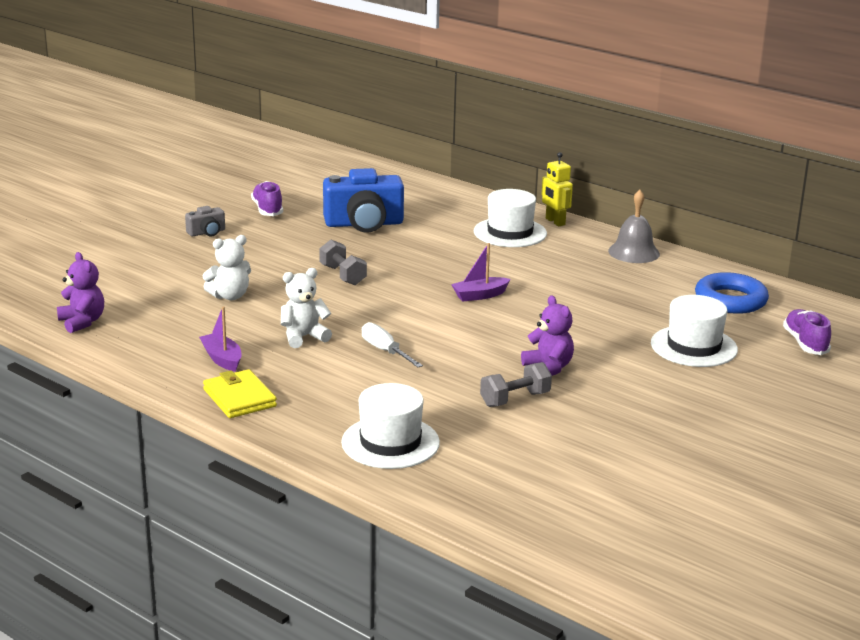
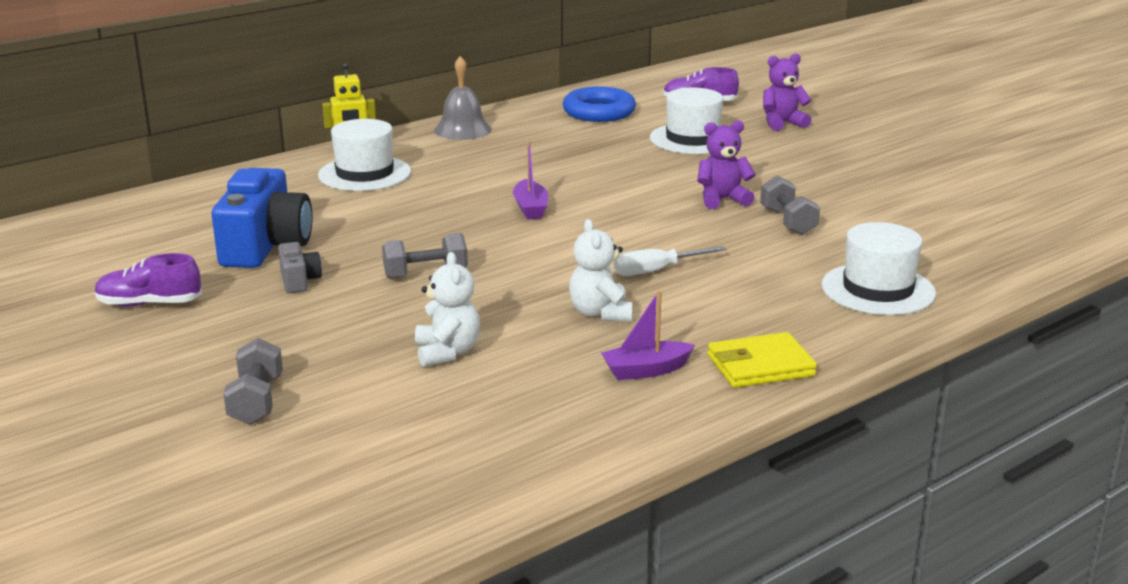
camera: 75 degrees left, 0 degrees up
purple teddy bear [57,252,104,333] -> purple teddy bear moved to [763,53,811,131]
grey camera [185,206,225,237] -> grey camera moved to [278,242,322,293]
none -> grey dumbbell [223,338,283,425]

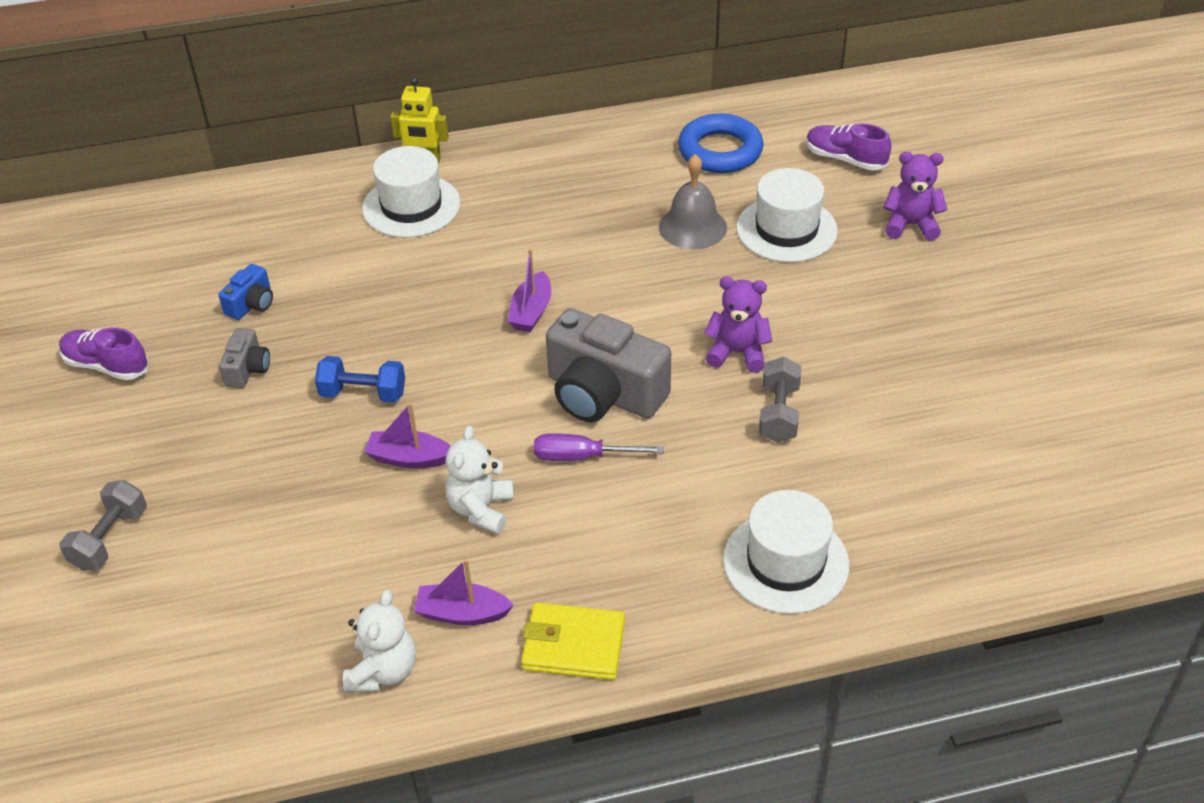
camera: 25 degrees right, 20 degrees up
blue camera [211,168,312,268] -> blue camera [218,264,273,320], size x0.47
grey dumbbell [382,233,468,279] -> blue dumbbell [315,356,405,403]
white teddy bear [415,252,480,367] -> white teddy bear moved to [343,590,416,692]
grey bell [434,56,492,140] -> grey bell moved to [659,154,727,249]
white screwdriver [614,246,726,276] -> purple screwdriver [534,433,664,461]
none -> purple boat [364,403,451,469]
none -> grey camera [546,308,671,422]

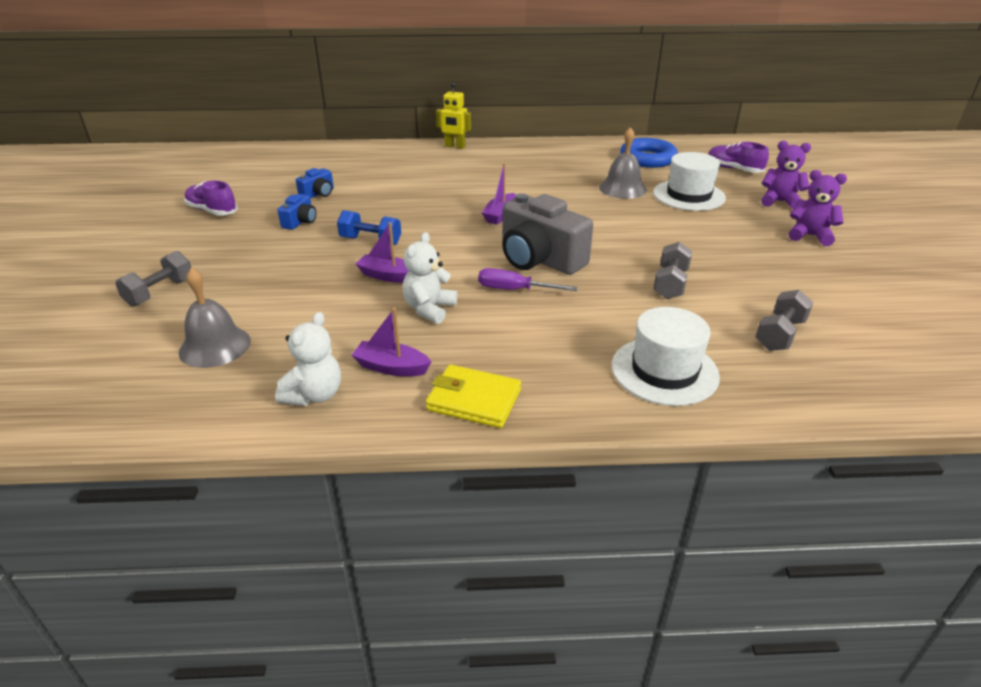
camera: 10 degrees right, 10 degrees down
grey camera [219,328,270,388] -> blue camera [278,194,316,230]
white hat [362,146,460,237] -> none
purple teddy bear [704,277,772,373] -> purple teddy bear moved to [789,170,847,246]
none -> grey bell [179,268,251,368]
none -> grey dumbbell [755,290,814,351]

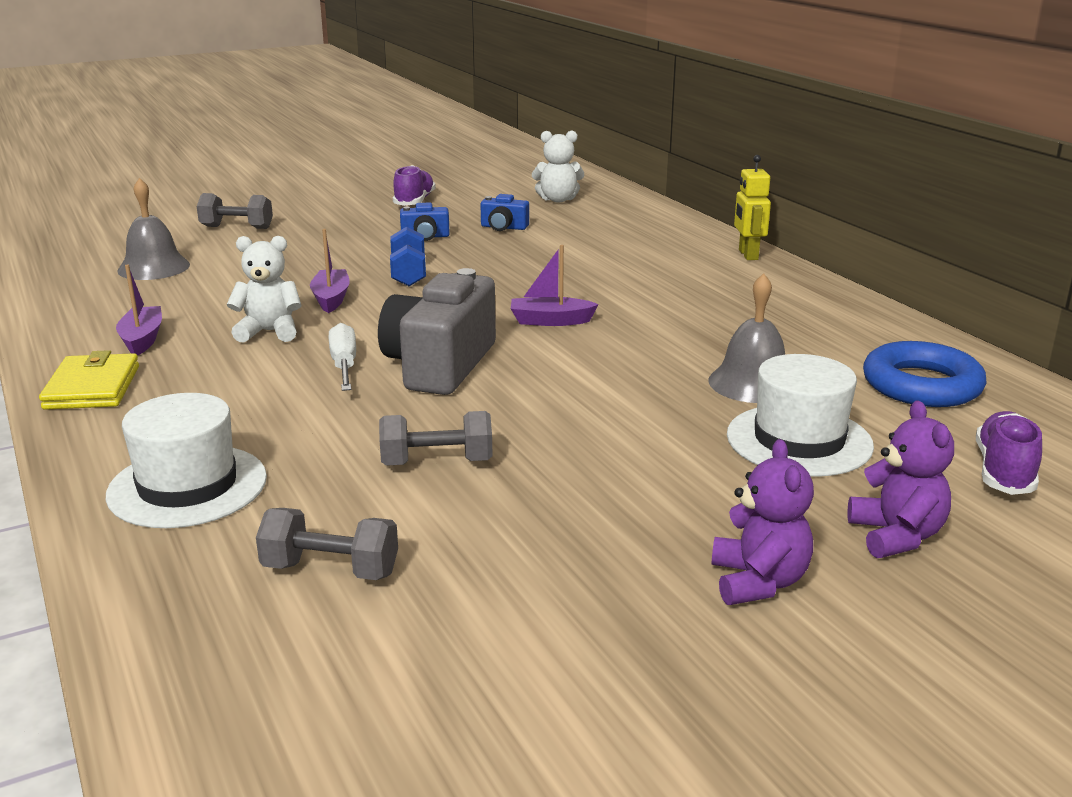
camera: 65 degrees right, 10 degrees down
white teddy bear [275,312,341,406] -> white teddy bear moved to [532,131,584,202]
purple screwdriver [478,268,578,291] -> white screwdriver [328,323,356,391]

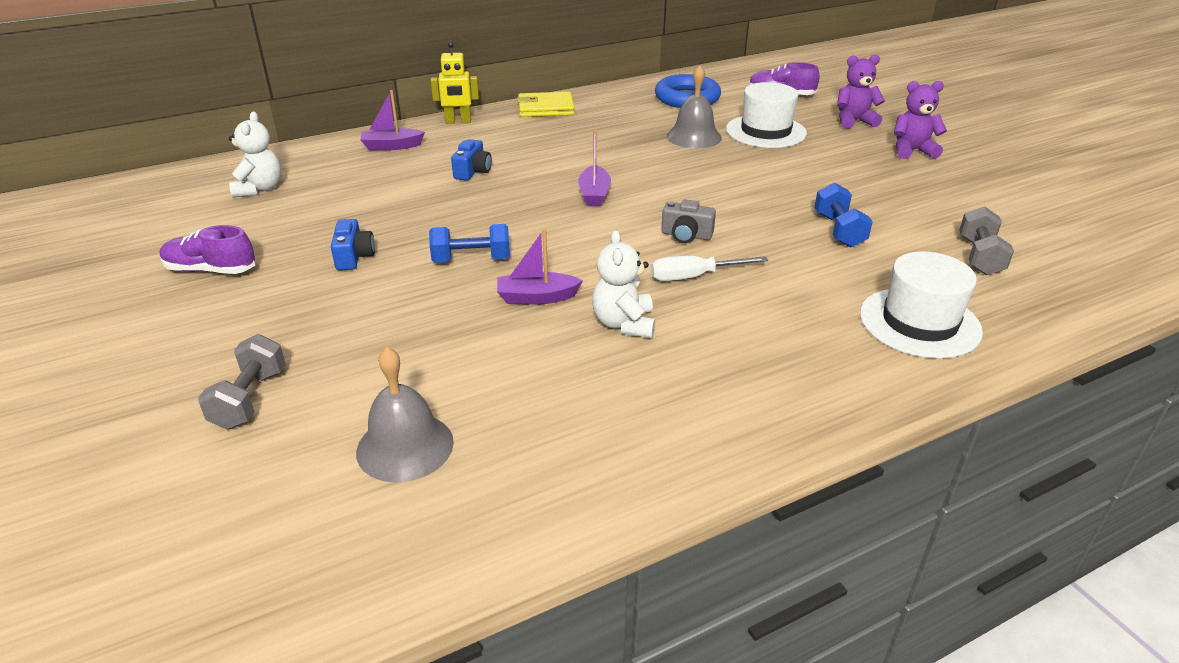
camera: 90 degrees left, 10 degrees up
yellow wallet [39,350,139,410] -> yellow wallet moved to [517,92,575,117]
purple boat [116,264,162,355] -> purple boat moved to [360,90,425,150]
grey camera [378,268,496,395] -> grey camera [661,199,716,243], size x0.47
grey dumbbell [379,411,493,466] -> blue dumbbell [814,182,873,247]
blue camera [480,194,529,231] -> blue camera moved to [451,139,492,181]

